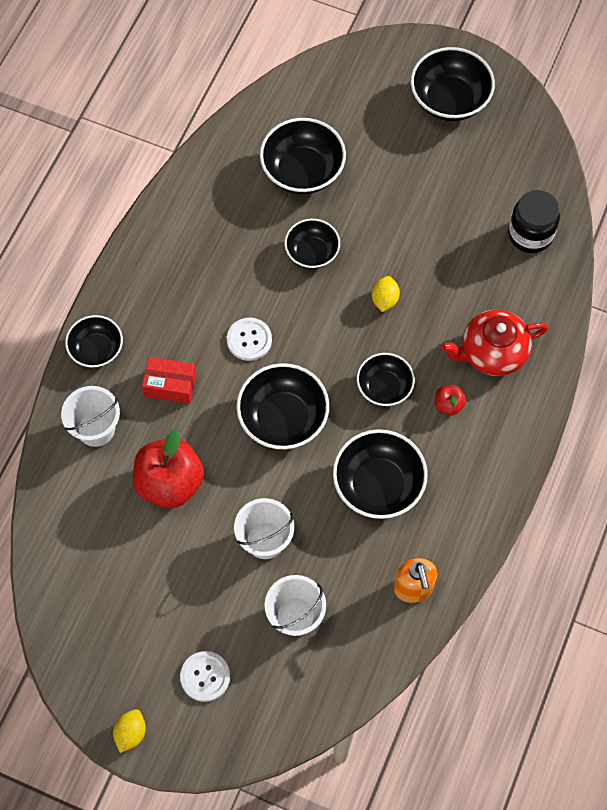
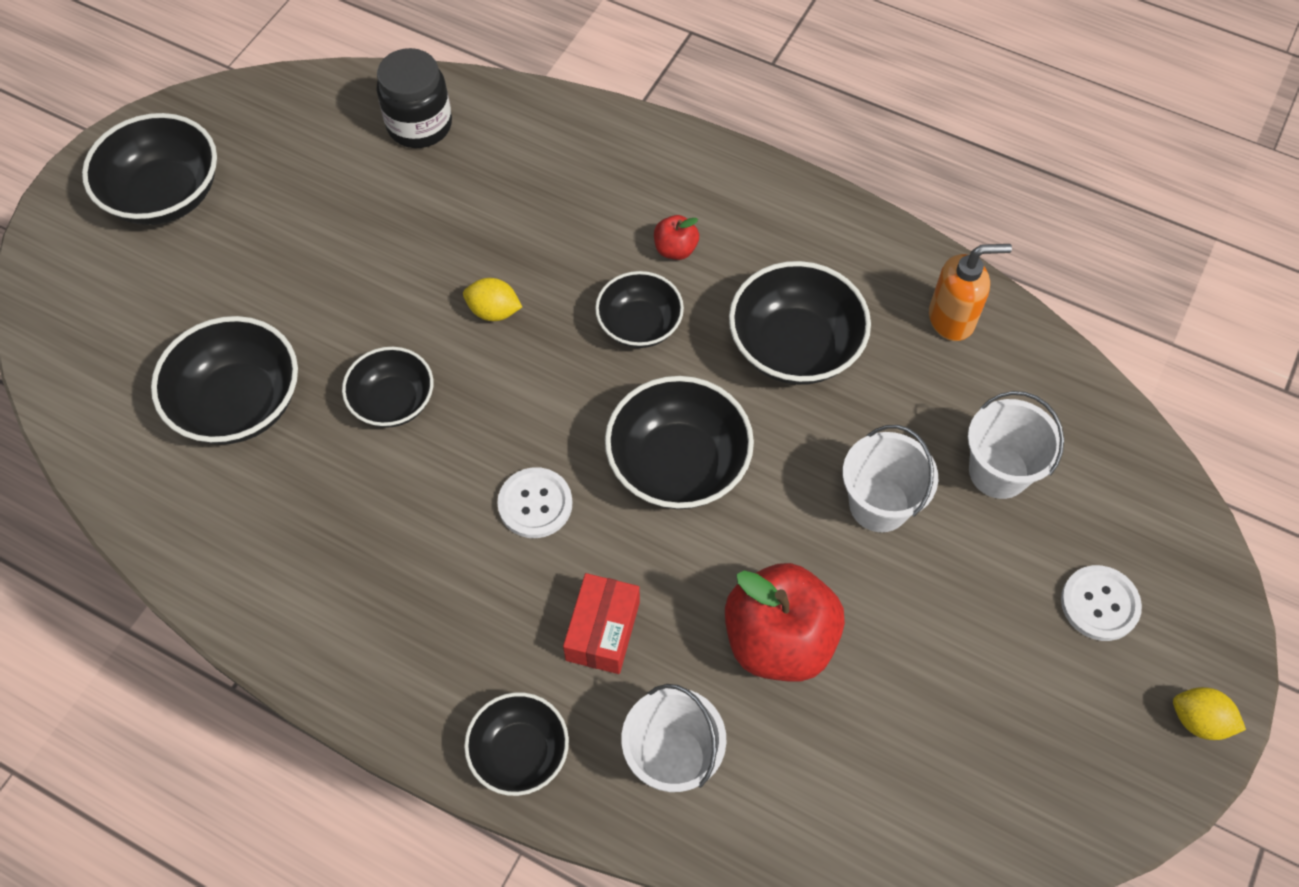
camera: 85 degrees left, 5 degrees down
red teapot [441,310,548,376] -> none

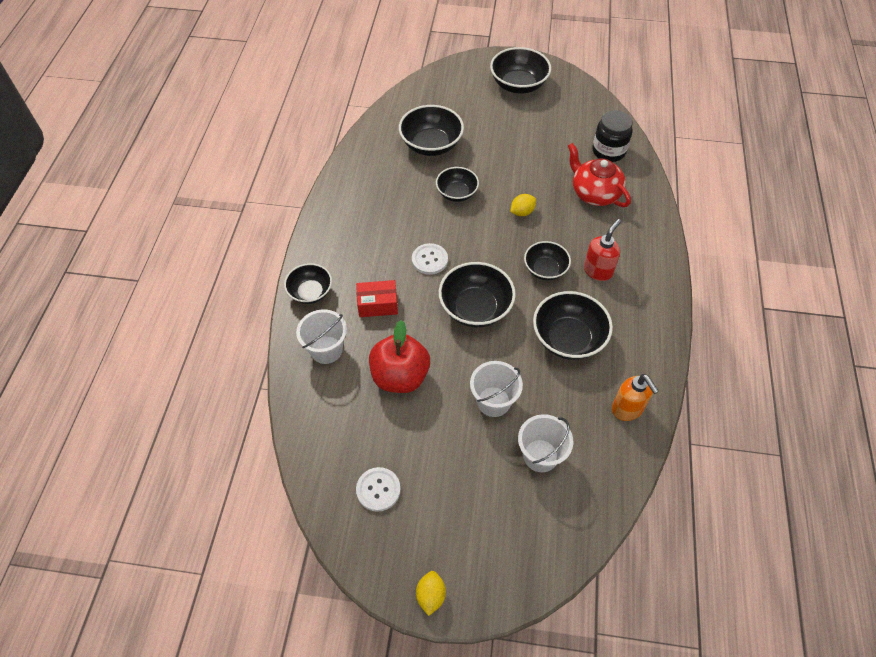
camera: 70 degrees right, 5 degrees down
yellow lemon [463,278,522,321] -> yellow lemon turned 60 degrees clockwise [510,194,536,216]
red apple [654,215,699,260] -> red soap dispenser [584,219,621,281]
white button [1061,565,1142,641] -> white button moved to [356,467,401,512]
none -> red teapot [568,143,631,207]

